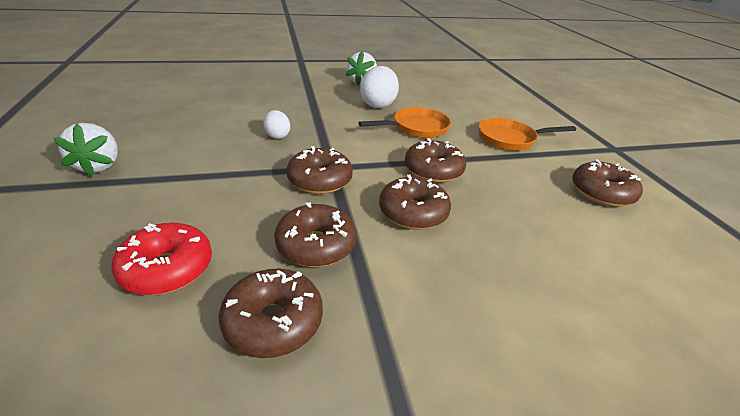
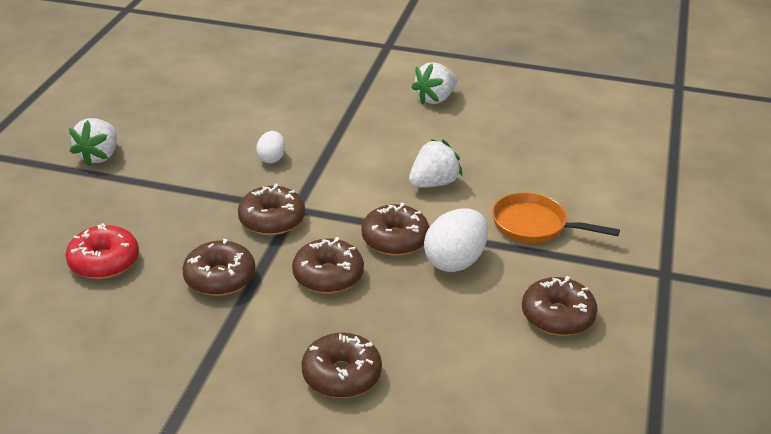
camera: 30 degrees right, 0 degrees up
brown donut [219,269,323,358] -> brown donut moved to [302,333,382,398]
orange pan [358,107,451,138] -> white strawberry [409,139,462,188]
white egg [360,66,399,108] -> white egg moved to [424,208,488,272]

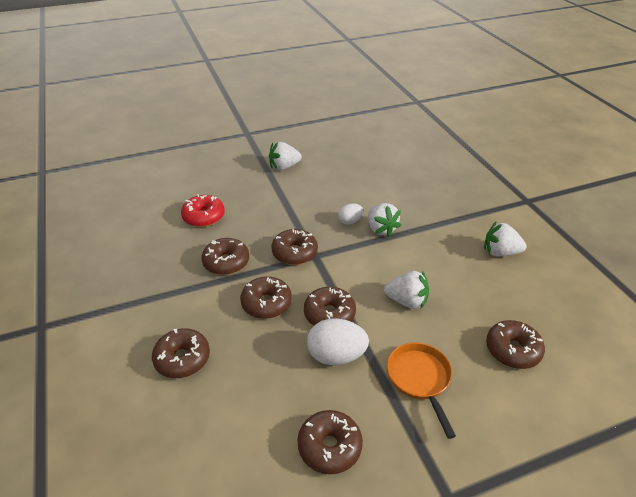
camera: 55 degrees right, 5 degrees up
none -> white strawberry [368,203,401,237]
none -> brown donut [486,320,545,369]

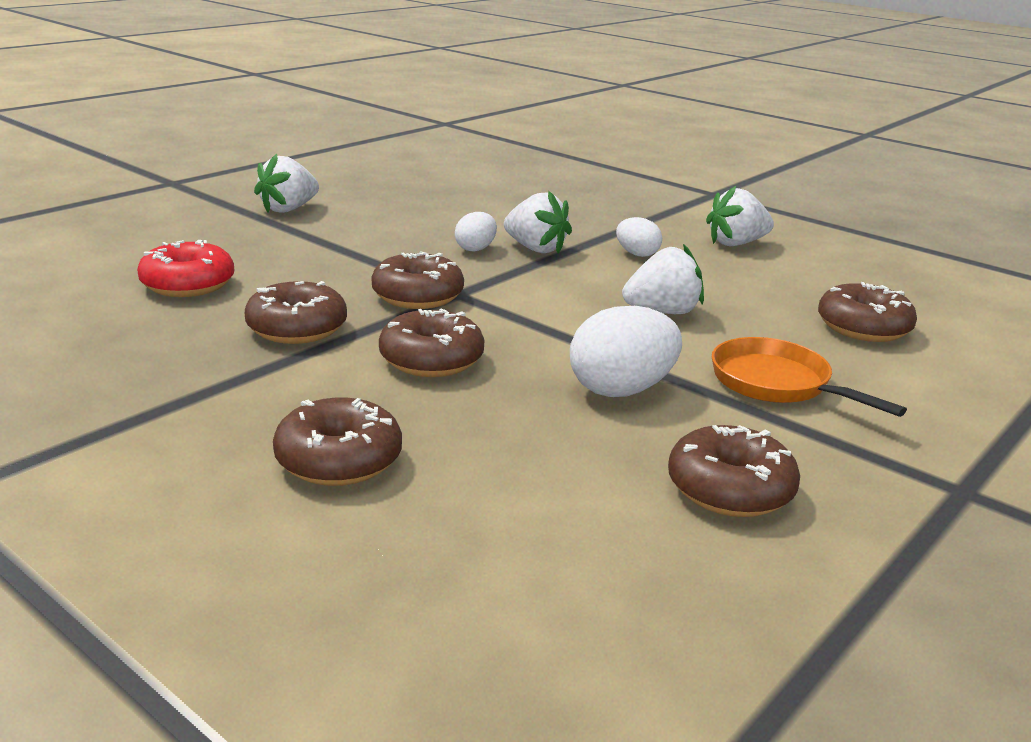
camera: 30 degrees left, 15 degrees down
brown donut [304,287,356,325] -> none
none -> white egg [616,217,662,257]

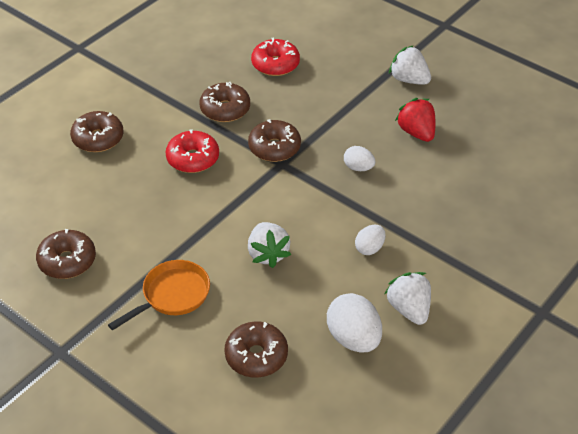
camera: 90 degrees right, 20 degrees up
brown donut [379,309,484,377] -> red donut [166,129,219,173]
white strawberry [504,191,572,254] -> none
white egg [570,306,682,397] -> white egg moved to [327,293,382,353]
none -> red strawberry [395,98,436,142]

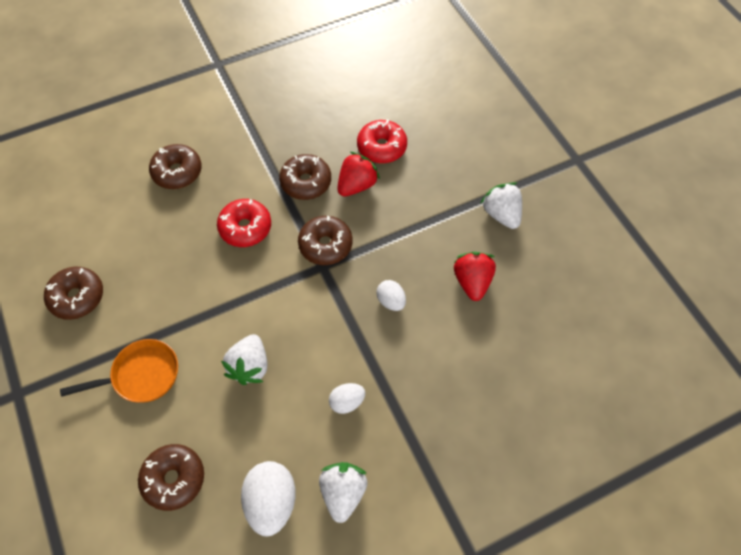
camera: 25 degrees right, 15 degrees up
none -> red strawberry [337,152,380,197]

